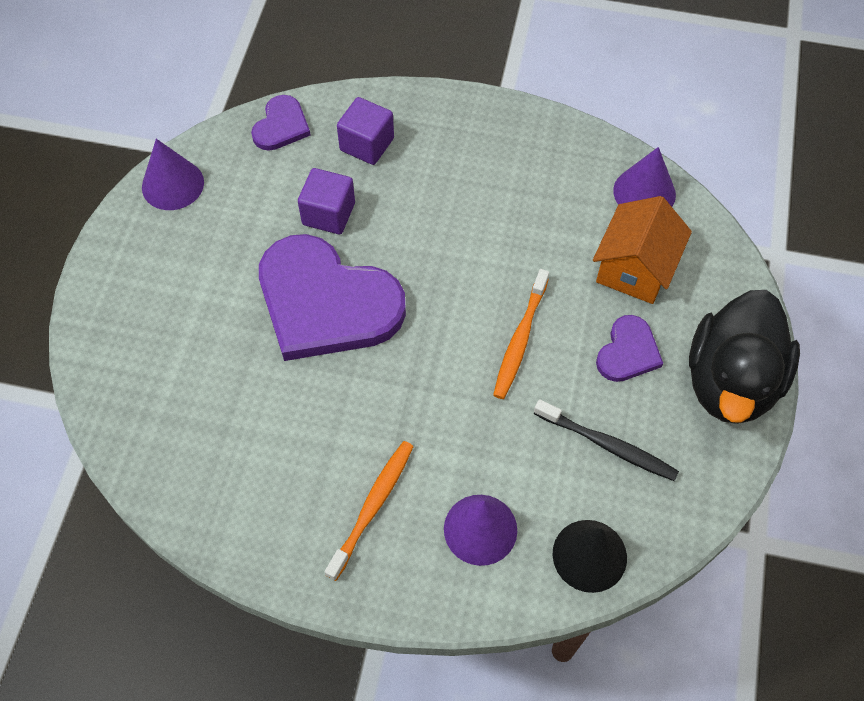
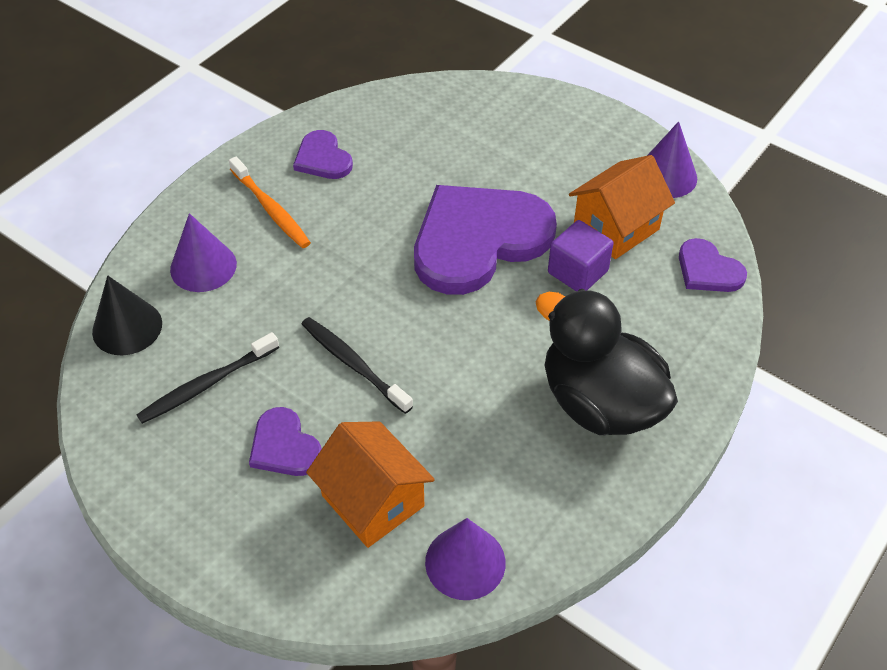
camera: 115 degrees right, 10 degrees down
purple cube [337,97,394,165] -> none
orange toothbrush [493,269,549,399] -> black toothbrush [302,317,413,414]
black duck [689,290,800,424] -> black duck moved to [535,289,678,435]
none -> purple heart [293,130,353,179]
none -> orange house [569,155,675,259]

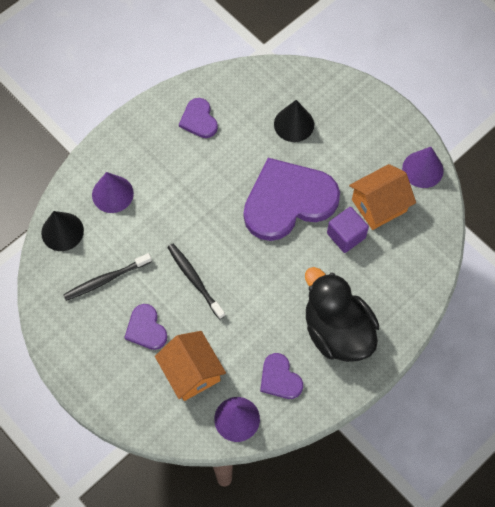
camera: 10 degrees right, 15 degrees up
orange toothbrush [229,157,311,248] -> none
purple heart [679,238,747,292] -> purple heart moved to [260,353,303,399]
none -> black cone [274,100,314,142]

